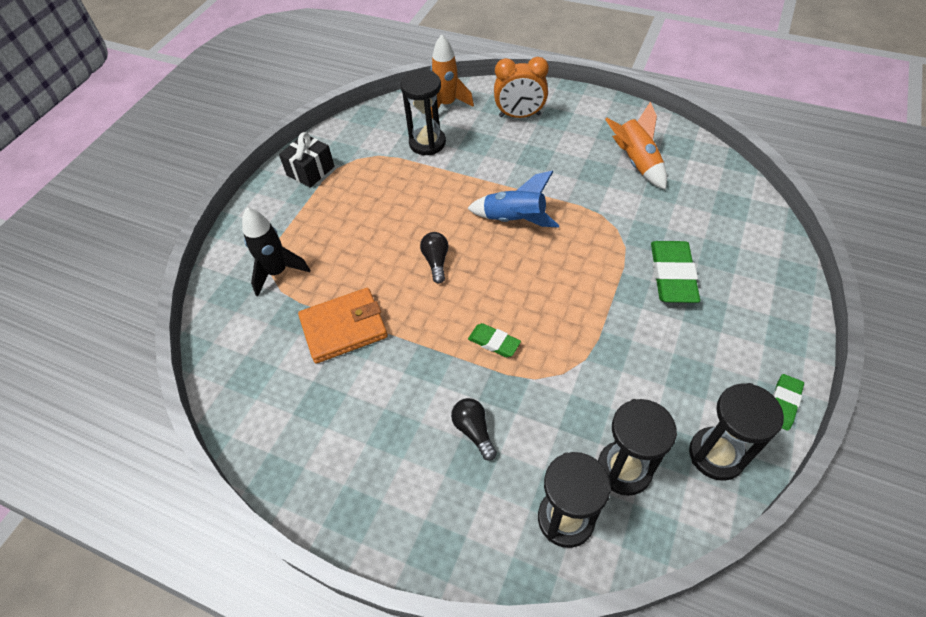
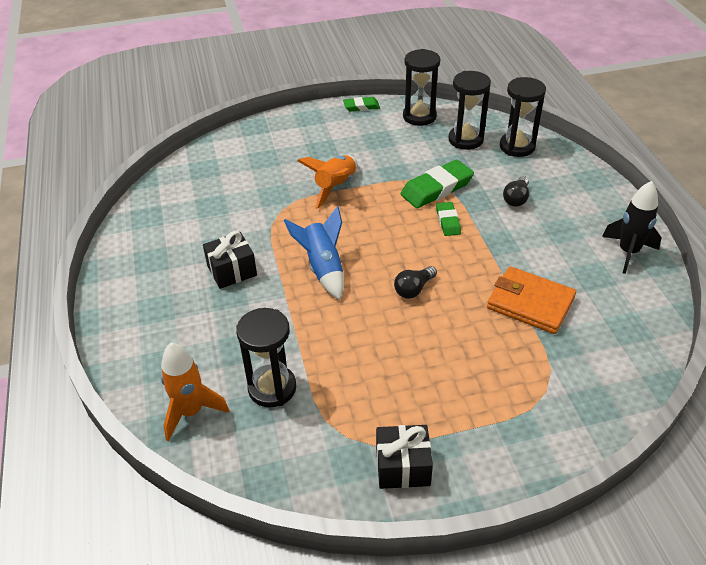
camera: 130 degrees left, 10 degrees down
black rocket [242,208,310,297] -> black rocket moved to [602,181,662,274]
orange clock [494,57,549,118] -> none
orange rocket [605,101,667,190] -> orange rocket moved to [298,155,357,209]
green eraser [651,241,700,303] -> green eraser moved to [400,160,474,208]
none -> black gift [203,231,257,289]

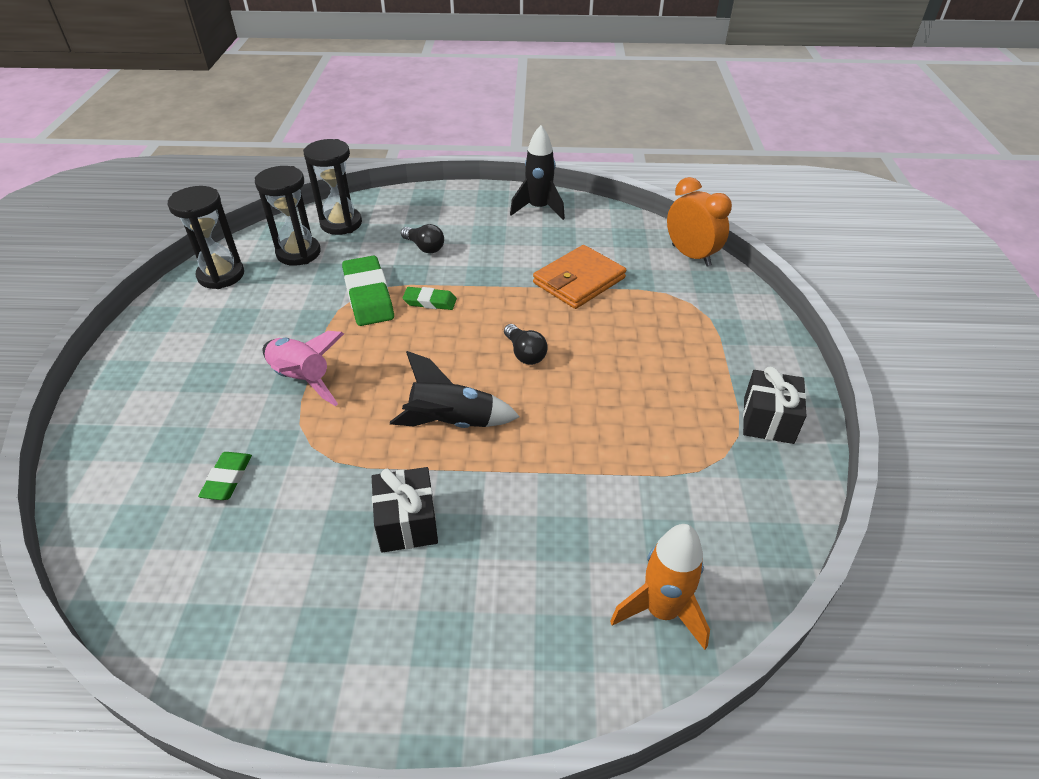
camera: 75 degrees left, 0 degrees up
black hourglass [236,308,296,408] -> none
blue rocket [284,206,344,300] -> black rocket [390,351,520,428]
orange rocket [298,155,357,209] -> pink rocket [262,331,344,406]
green eraser [343,97,380,111] -> green eraser moved to [198,452,252,500]
none -> orange clock [667,177,732,267]

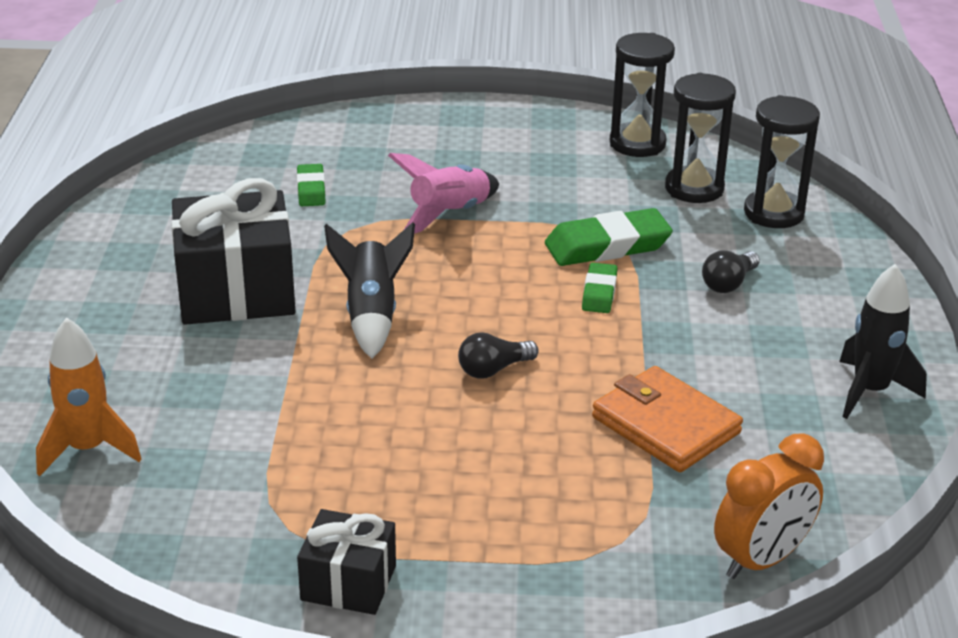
camera: 90 degrees right, 10 degrees down
green eraser [198,452,252,500] -> green eraser turned 75 degrees clockwise [297,164,326,206]
black gift [372,467,438,553] -> black gift [171,178,295,325], size x1.77

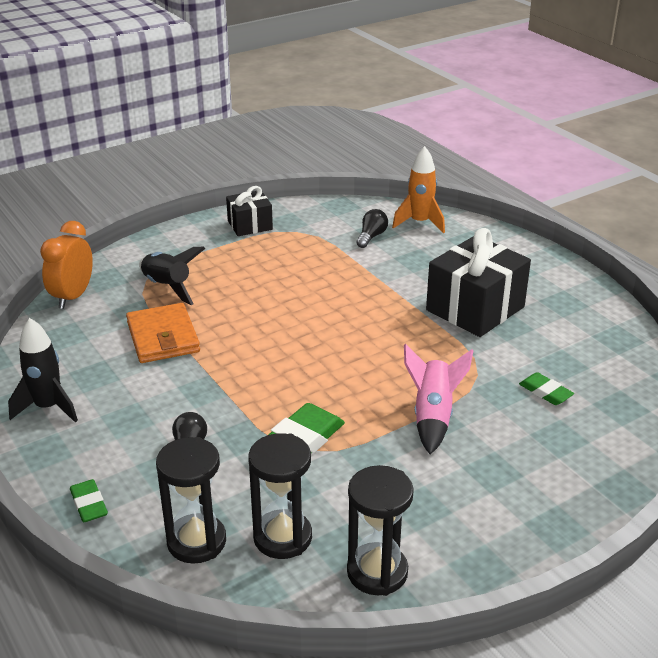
camera: 145 degrees right, 0 degrees up
black rocket [324,222,415,359] -> black rocket moved to [139,247,205,305]
black light bulb [458,332,539,379] -> black light bulb moved to [356,209,388,248]
green eraser [582,262,617,313] -> green eraser moved to [70,479,108,522]
orange wallet [592,366,743,472] -> orange wallet turned 60 degrees clockwise [126,303,200,363]

